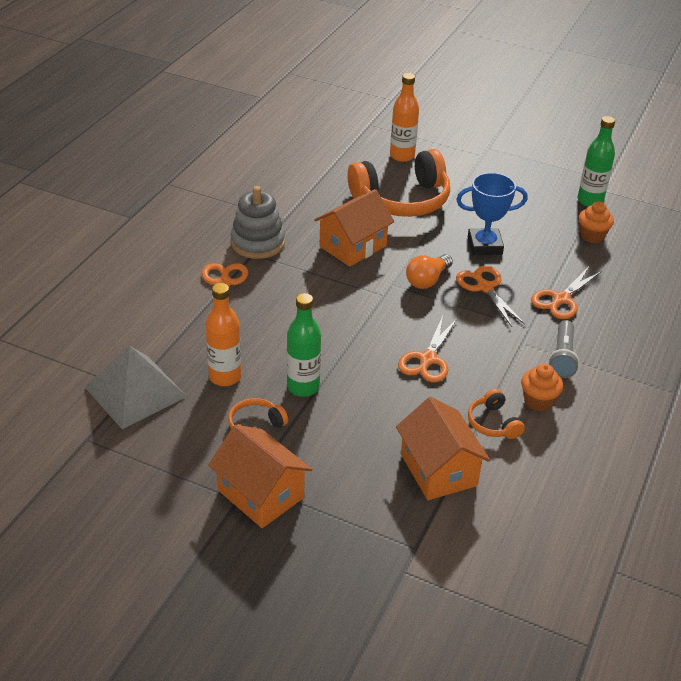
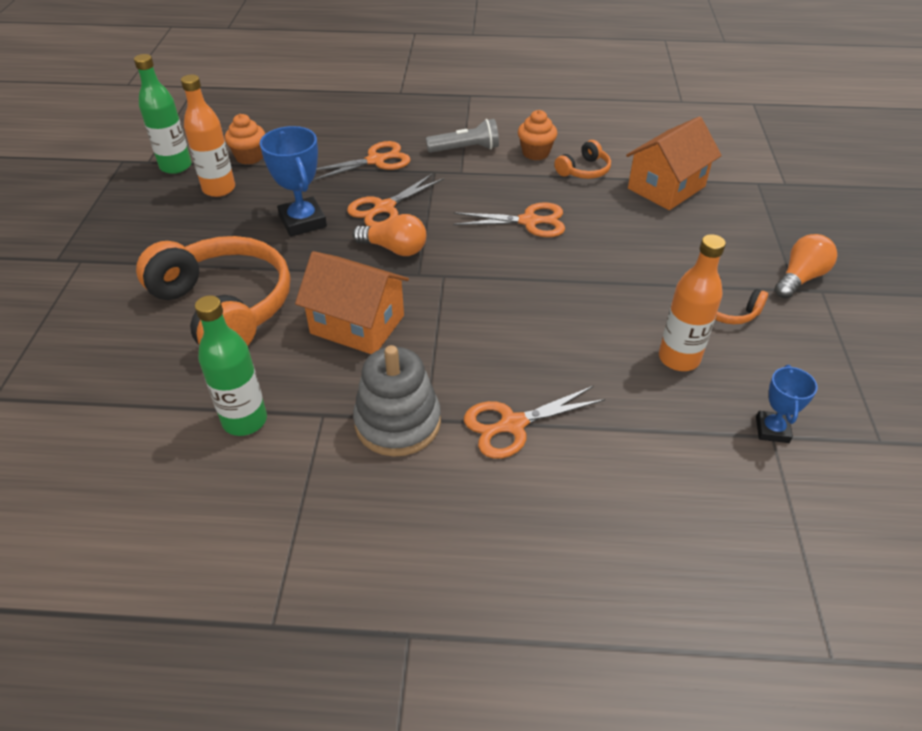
camera: 110 degrees left, 5 degrees up
grey pyramid [84,346,187,429] -> blue trophy [756,365,818,443]
orange house [208,425,312,528] -> orange light bulb [775,234,837,299]
green bottle [287,293,321,397] -> green bottle moved to [195,295,267,436]
orange bottle [390,73,419,162] -> orange bottle moved to [181,74,235,197]
orange scissors [531,267,602,319] -> orange scissors turned 45 degrees counterclockwise [313,141,410,181]

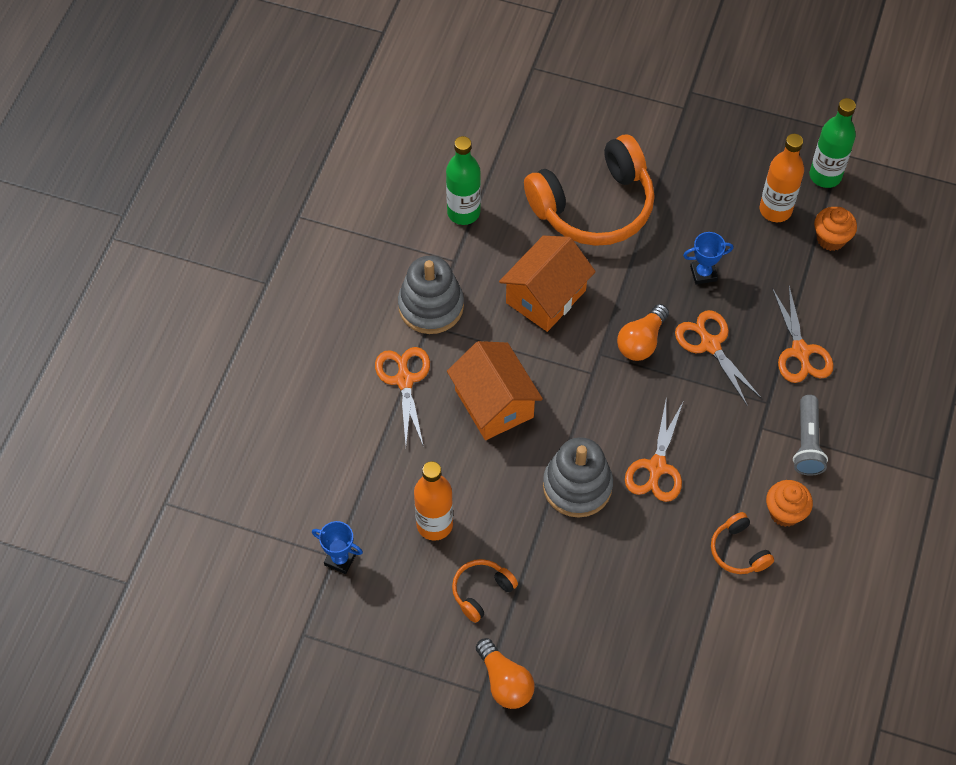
camera: 105 degrees right, 15 degrees up
blue trophy [260,126,327,237] -> blue trophy [683,232,733,284], size x0.60
orange house [626,116,722,210] -> orange house moved to [447,341,543,440]
none -> grey stacking toy [543,437,613,518]

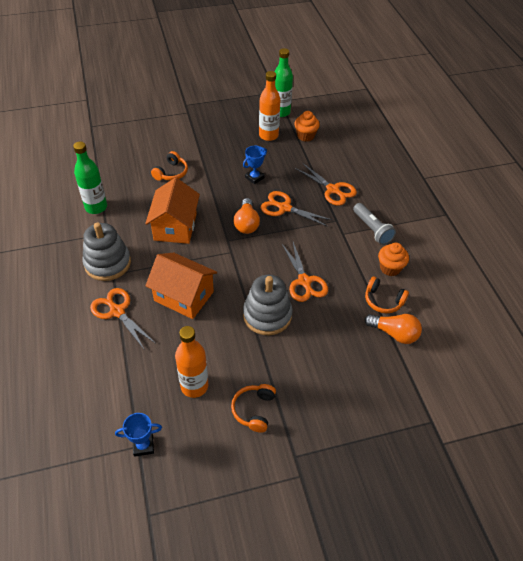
camera: 35 degrees left, 10 degrees down
orange light bulb [476,638,535,709] -> orange light bulb moved to [365,314,422,344]
orange headphones [524,135,655,246] -> orange headphones [151,151,188,181], size x0.45

